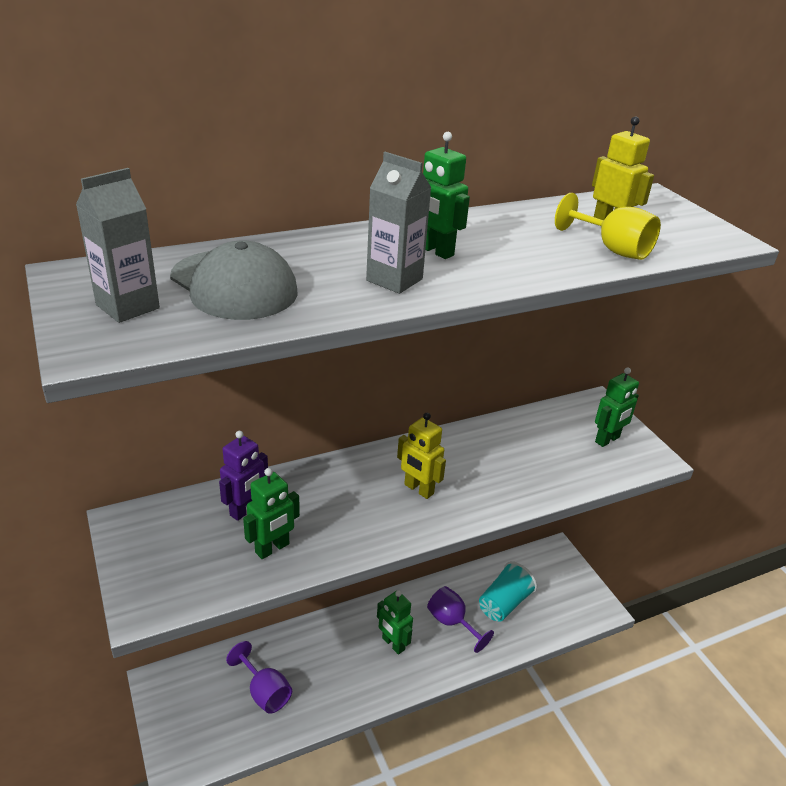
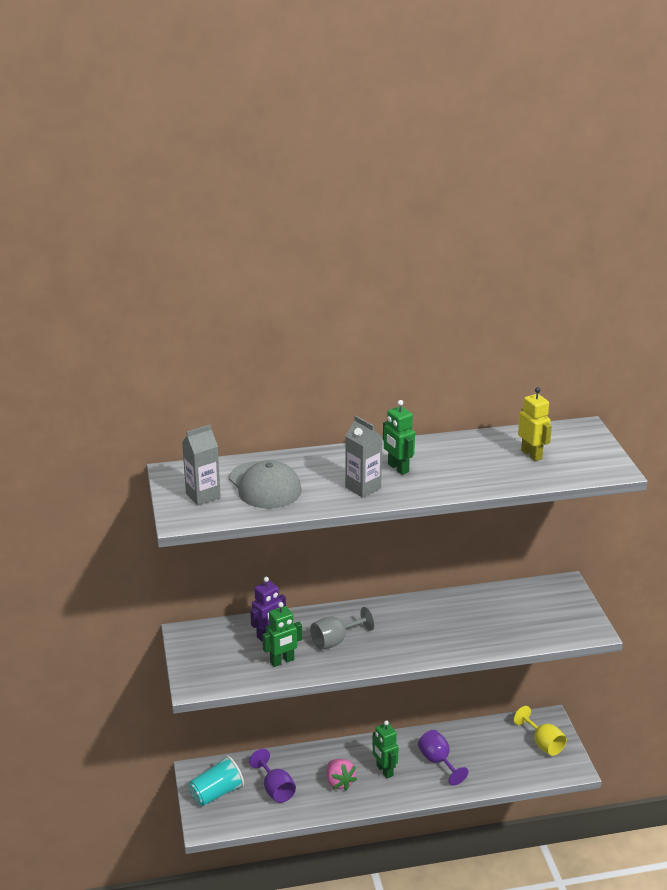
camera: 15 degrees right, 5 degrees down
yellow robot [397,413,446,499] -> none
turquoise cup [479,561,537,622] -> turquoise cup moved to [189,755,244,806]
yellow goblet [555,193,661,260] -> yellow goblet moved to [513,706,567,756]
green robot [595,367,639,447] -> none
none -> grey goblet [310,607,375,649]
none -> pink strawberry [326,759,357,790]

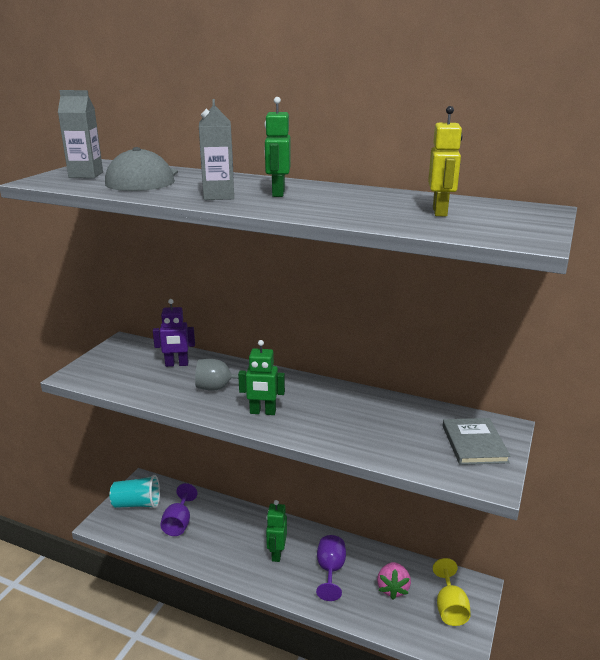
camera: 35 degrees right, 5 degrees down
green robot [262,602,302,667] -> green robot moved to [238,340,285,415]
pink strawberry [326,759,357,790] -> pink strawberry moved to [377,562,411,600]
none -> grey book [443,418,511,465]

